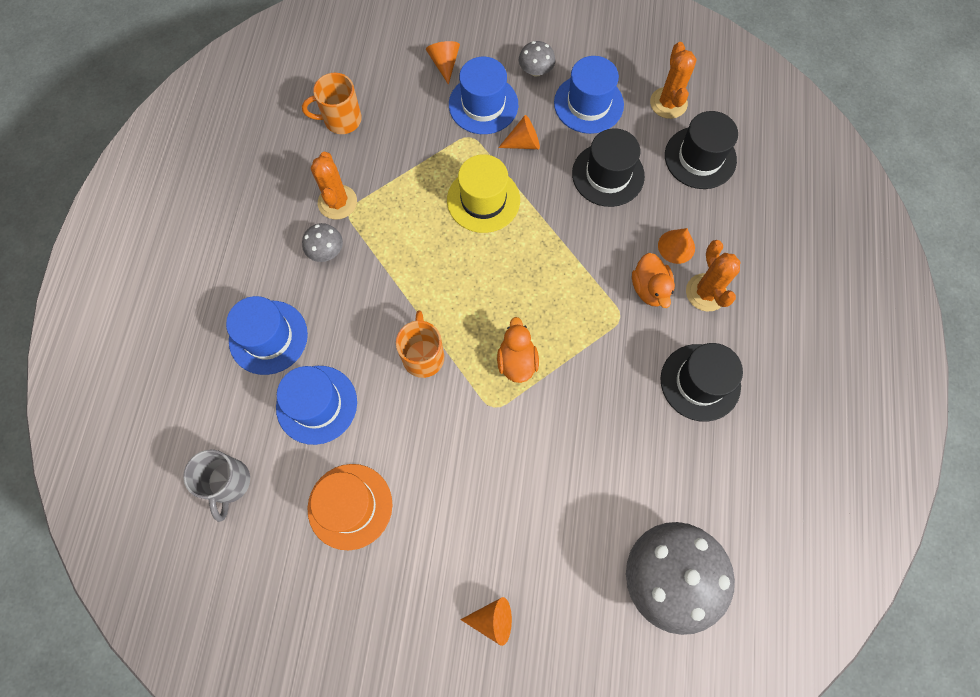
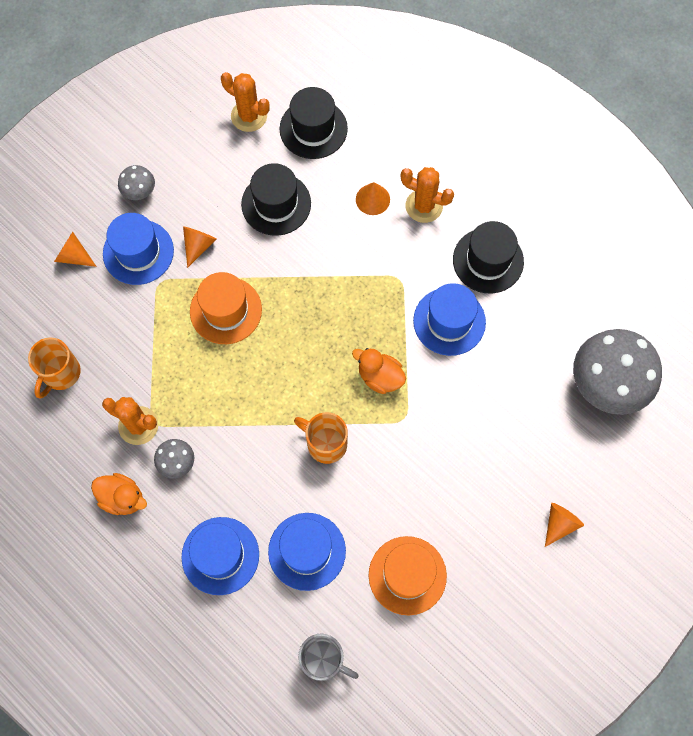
camera: 55 degrees left, 0 degrees up
yellow hat [447,154,520,233] -> orange hat [190,272,262,344]
blue hat [554,56,624,134] -> blue hat moved to [413,283,486,356]
orange duck [632,253,675,308] -> orange duck moved to [91,473,147,515]

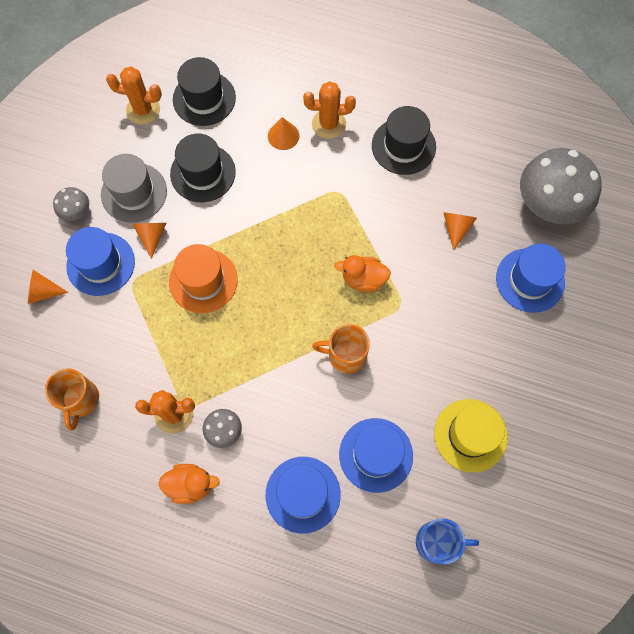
camera: 25 degrees left, 0 degrees up
grey mug [298,633,359,681] -> blue mug [416,518,479,564]
orange hat [369,536,447,615] -> yellow hat [434,399,508,472]
blue hat [413,283,486,356] -> blue hat moved to [496,244,566,313]
orange cone [545,503,584,547] -> orange cone moved to [444,213,477,250]
none -> grey hat [101,154,167,223]

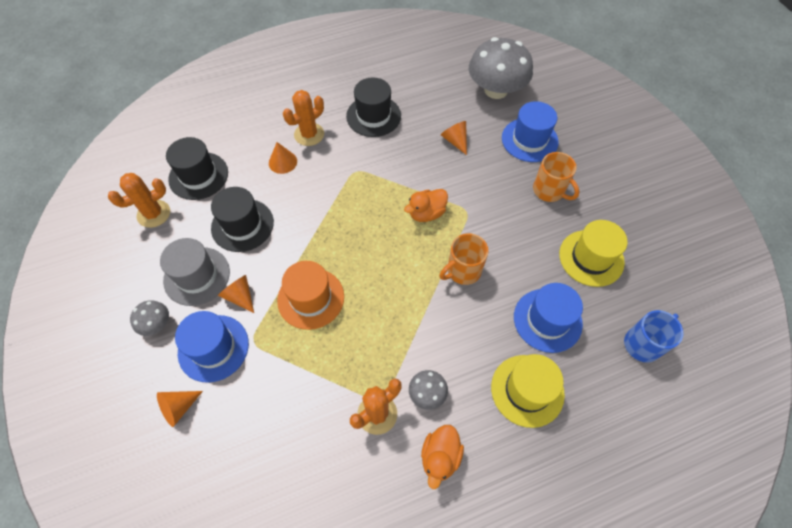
camera: 40 degrees left, 10 degrees down
orange mug [45,368,99,431] -> orange mug moved to [533,152,579,202]
orange duck [158,464,220,504] -> orange duck turned 150 degrees clockwise [421,425,464,489]
blue hat [266,457,341,534] -> yellow hat [491,354,565,428]

